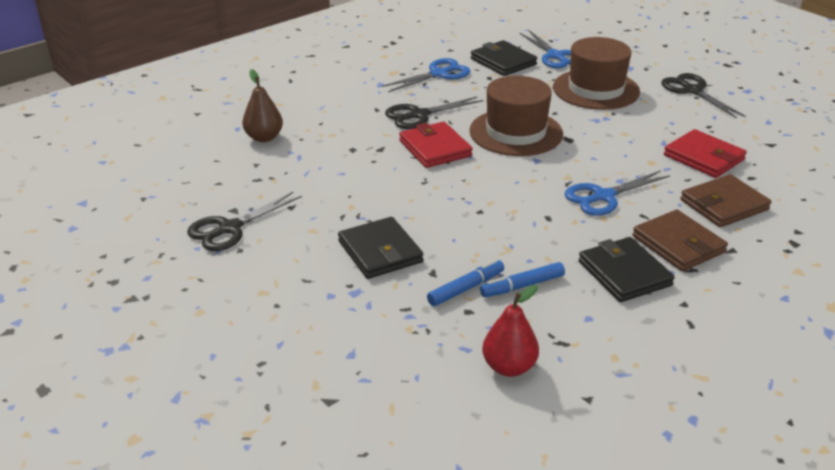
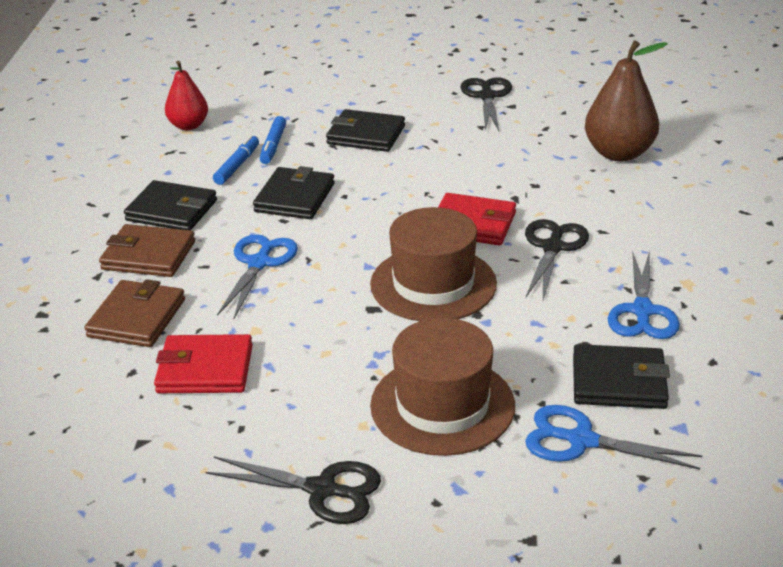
camera: 135 degrees right, 0 degrees up
brown pear [242,69,283,142] -> brown pear [585,40,668,161], size x1.60
none -> black wallet [253,166,335,219]

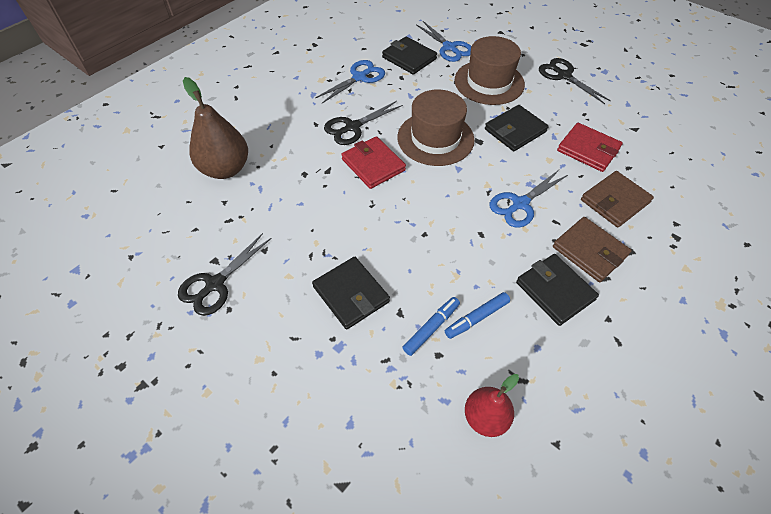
camera: 145 degrees left, 20 degrees up
black wallet [253,166,335,219] -> black wallet moved to [485,105,549,151]

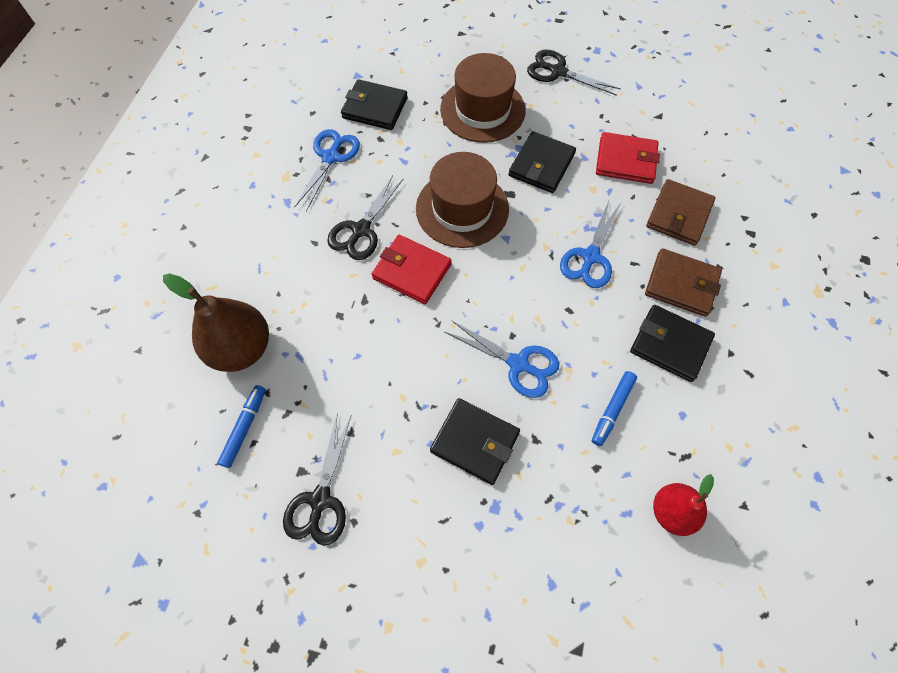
camera: 25 degrees left, 10 degrees up
blue marker [402,297,460,356] -> blue marker moved to [217,385,266,468]
blue scissors [416,21,471,62] -> blue scissors moved to [445,320,559,398]

